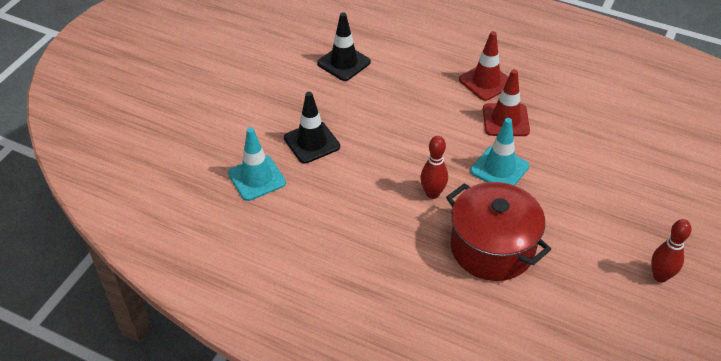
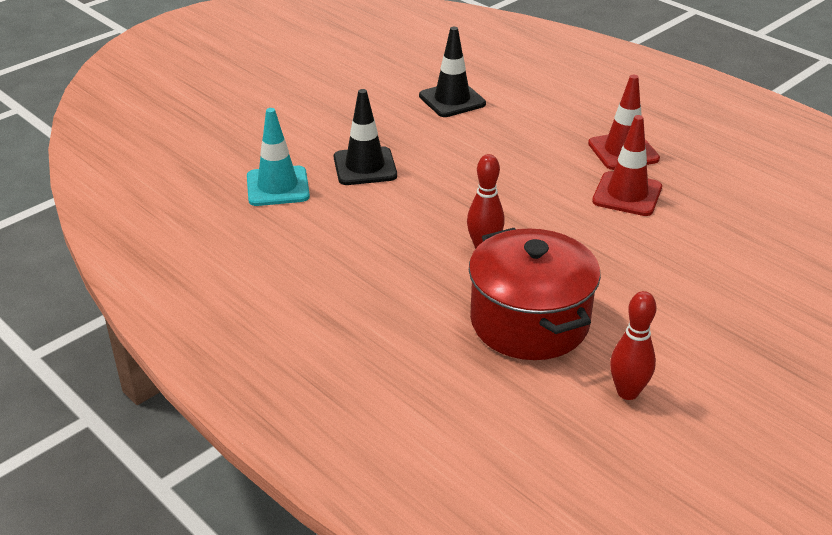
camera: 20 degrees right, 10 degrees down
turquoise traffic cone [470,118,529,186] -> none
red bowling pin [651,219,691,282] -> red bowling pin moved to [610,291,657,400]

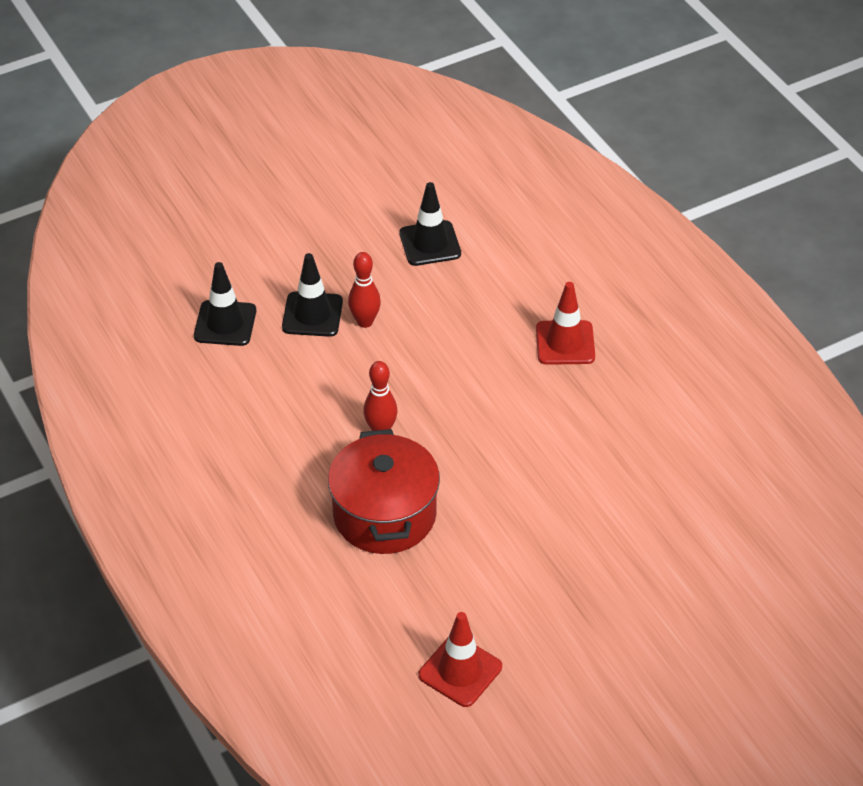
camera: 15 degrees right, 10 degrees up
turquoise traffic cone [247,108,310,206] -> black traffic cone [194,262,256,346]
red traffic cone [592,115,662,216] -> red traffic cone moved to [418,612,502,707]
red bowling pin [610,291,657,400] -> red bowling pin moved to [348,252,381,328]

